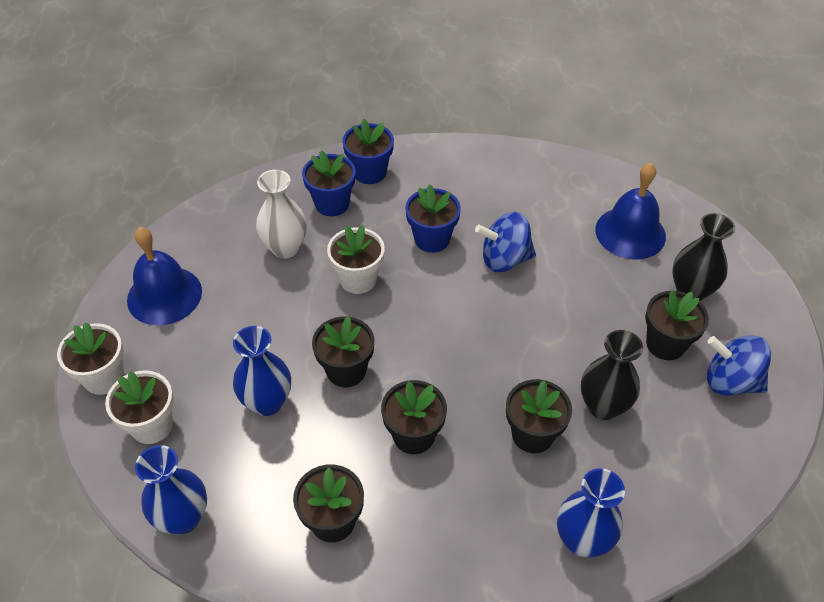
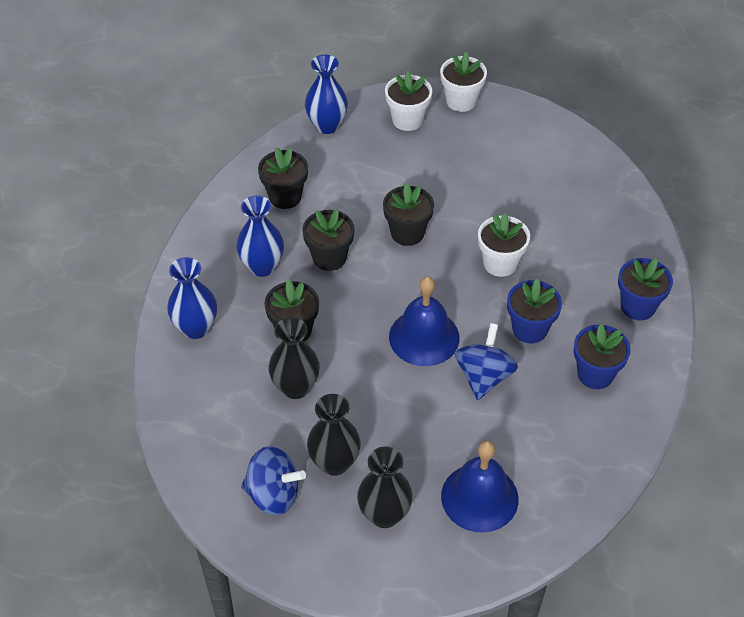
camera: 110 degrees right, 0 degrees up
blue bell [127,227,202,325] -> blue bell moved to [389,276,459,366]
blue vase [233,326,291,416] -> blue vase moved to [236,195,284,277]
white vase [256,170,307,258] -> none
blue flower pot [302,150,356,216] -> blue flower pot moved to [574,324,631,389]
black flower pot [645,290,709,360] -> black vase [307,394,361,476]
blue spinning top [707,335,771,396] -> blue spinning top turned 60 degrees clockwise [241,446,306,515]

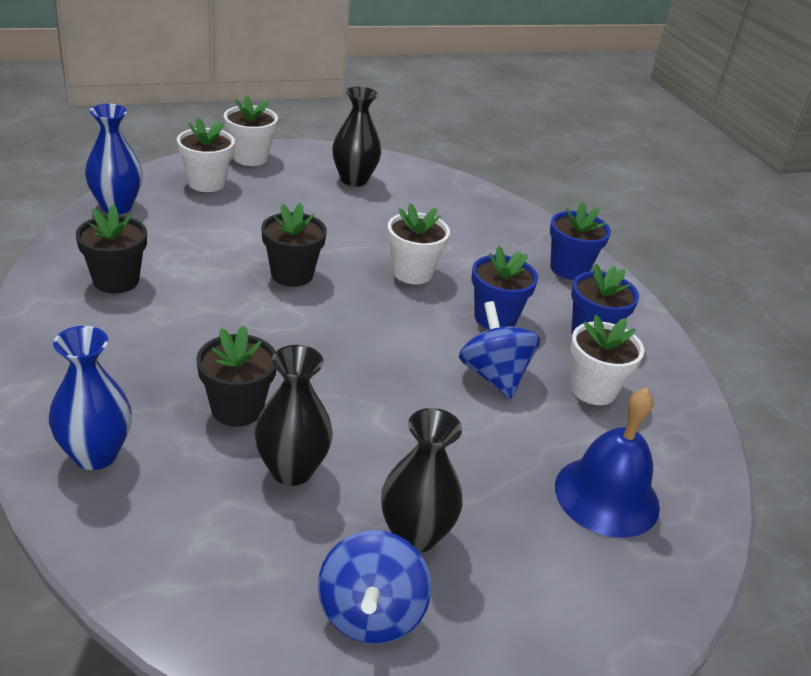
camera: 40 degrees left, 15 degrees down
blue vase [236,195,284,277] -> none
blue spinning top [241,446,306,515] -> blue spinning top turned 120 degrees clockwise [318,530,431,644]
black flower pot [302,209,355,271] -> none
black vase [357,446,413,528] -> black vase moved to [332,86,382,187]
blue bell [389,276,459,366] -> none
none -> white flower pot [570,315,644,405]

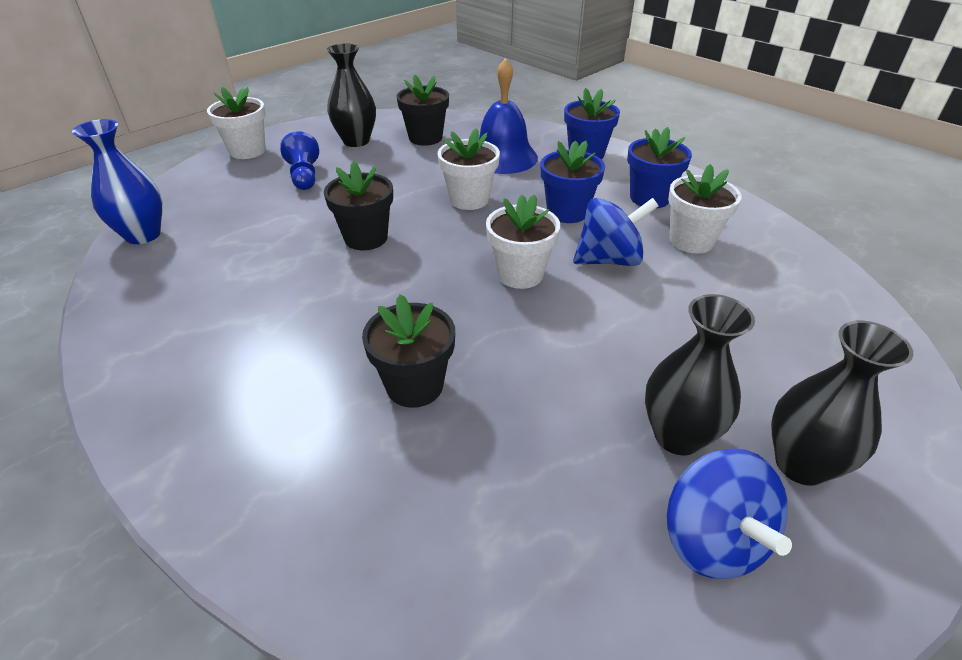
camera: 20 degrees left, 5 degrees up
blue vase [49,326,132,470] -> none
black flower pot [76,205,147,294] -> black flower pot moved to [397,75,449,146]
white flower pot [177,118,235,192] -> white flower pot moved to [486,194,560,289]
black vase [255,345,333,486] -> black vase moved to [771,321,913,486]
blue spinning top [459,301,540,399] -> blue spinning top turned 120 degrees clockwise [573,198,658,266]
blue bell [555,388,660,538] -> blue bell moved to [479,58,538,174]
none -> blue pawn [280,131,319,190]

